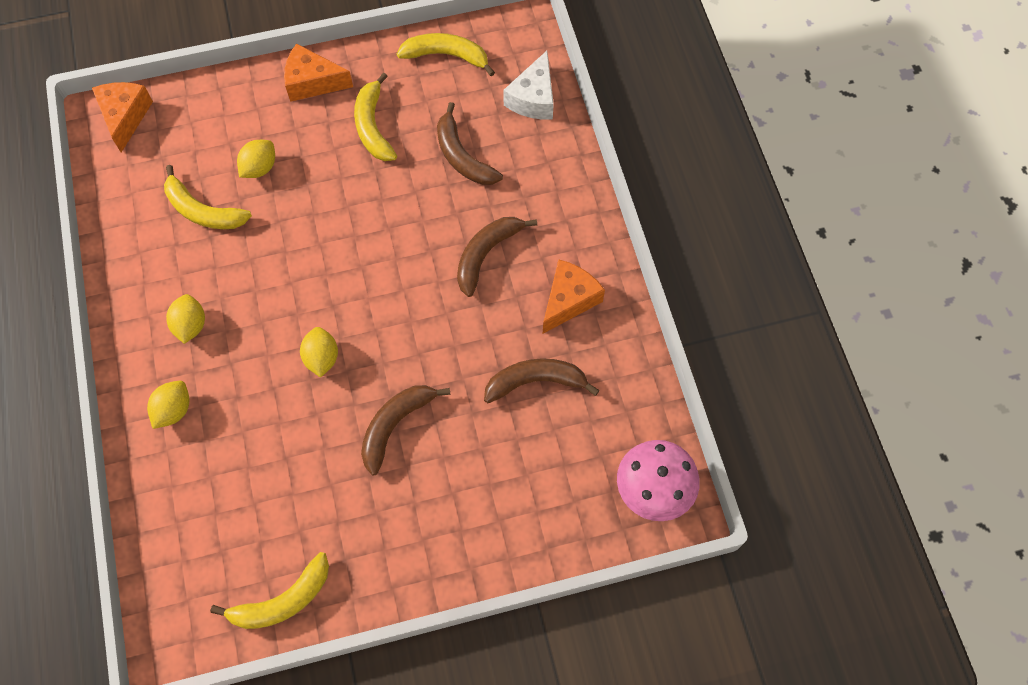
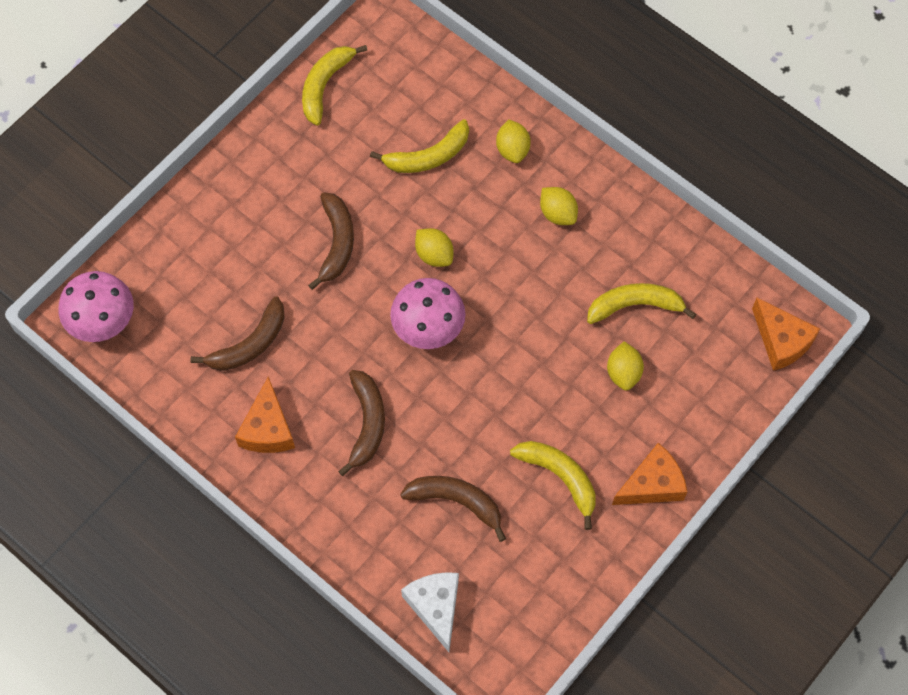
camera: 145 degrees right, 0 degrees up
yellow banana [397,33,495,76] -> yellow banana moved to [370,119,469,173]
none -> pink mushroom [390,278,466,349]

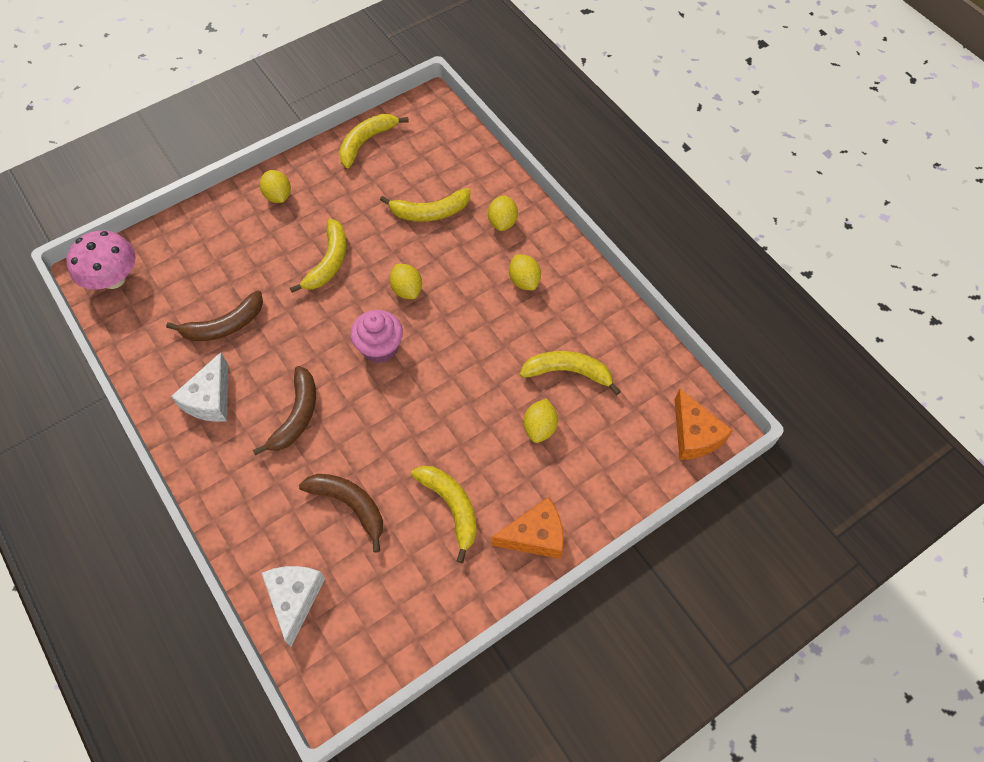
camera: 15 degrees right, 5 degrees down
orange cheese [235,377,295,453] -> white cheese [171,352,228,422]
brown banana [308,192,354,290] -> yellow banana [290,219,347,293]
pink mushroom [390,278,466,349] -> pink cupcake [351,310,403,363]
none -> yellow lemon [260,170,291,203]

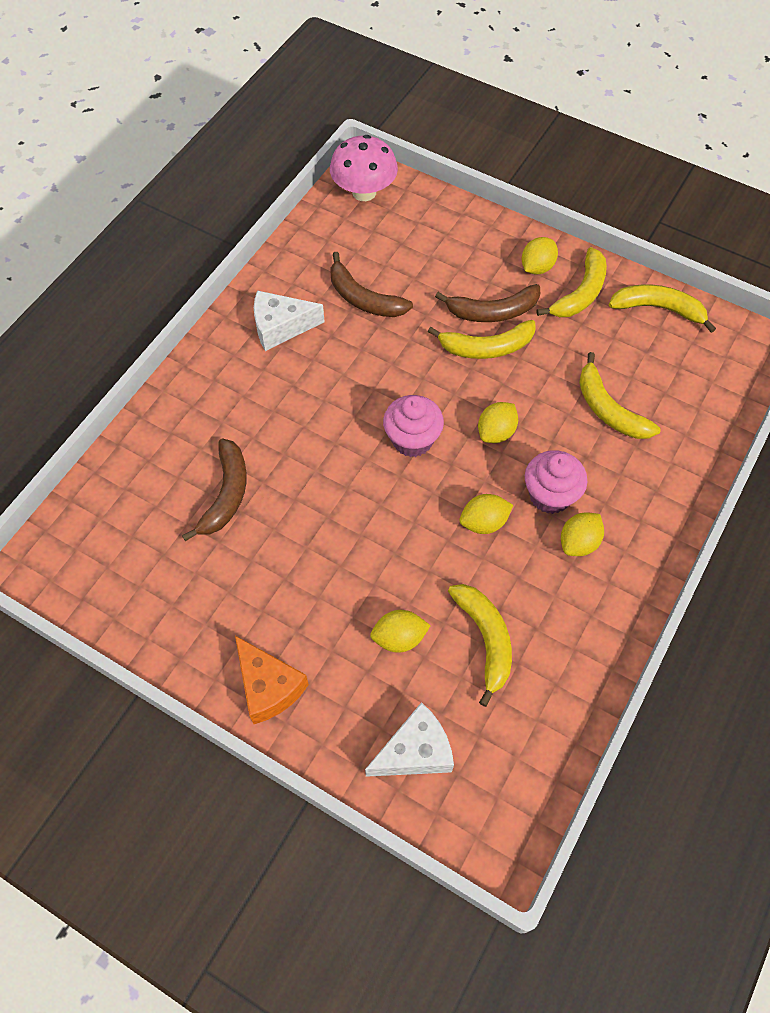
camera: 65 degrees right, 0 degrees up
brown banana [253,366,316,455] -> brown banana moved to [435,284,540,322]
white cheese [262,566,325,647] -> white cheese moved to [365,702,454,777]
yellow banana [411,466,477,563] -> yellow banana moved to [536,247,607,317]
yellow lemon [488,195,518,231] -> yellow lemon moved to [459,494,513,534]
orange cheese [675,388,733,460] -> none
none -> pink cupcake [525,450,588,514]

